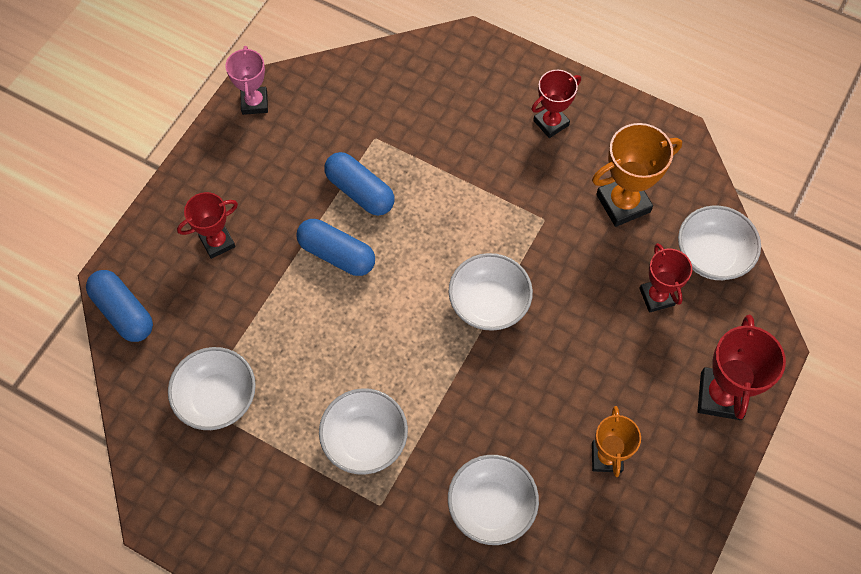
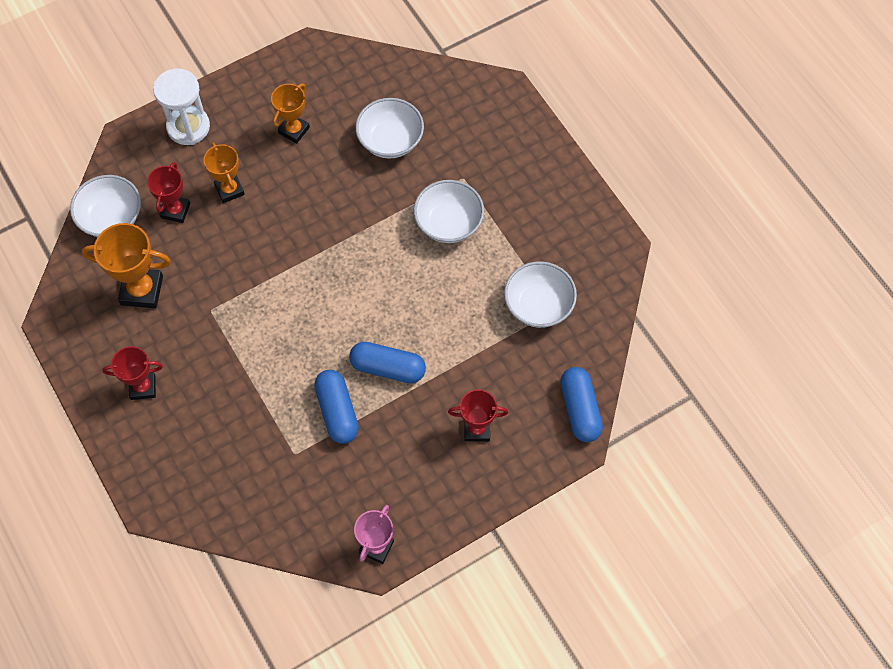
camera: 150 degrees left, 0 degrees up
blue capsule [296,219,375,276] -> blue capsule turned 45 degrees counterclockwise [349,342,426,383]
white bowl [448,253,533,331] -> none
red trophy [698,315,786,420] -> white hourglass [153,68,210,145]
none -> orange trophy [203,143,245,203]

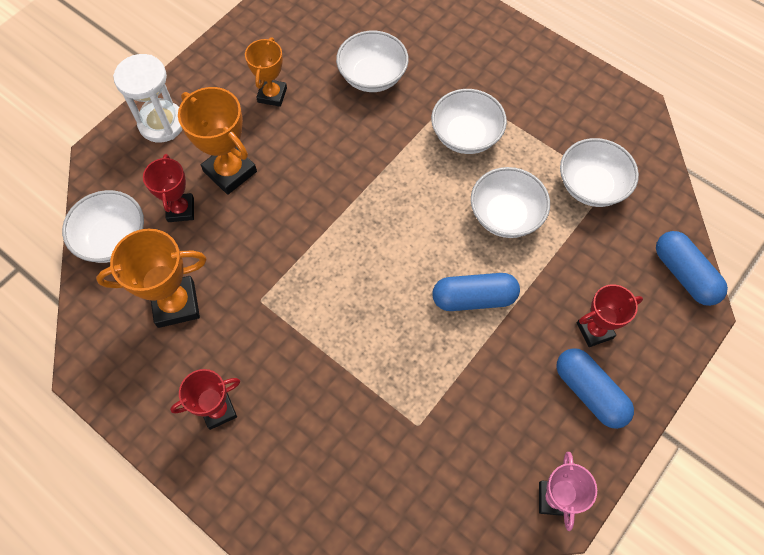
camera: 20 degrees left, 0 degrees up
orange trophy [203,143,245,203] -> orange trophy [178,87,257,195], size x1.52
blue capsule [314,370,359,444] -> blue capsule moved to [556,348,634,429]
none -> white bowl [471,167,550,238]

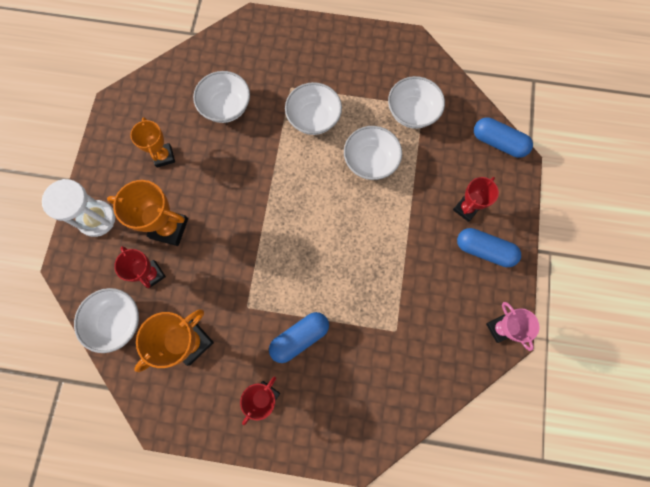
camera: 30 degrees left, 10 degrees up
blue capsule [432,273,520,311] -> blue capsule moved to [269,312,329,363]

